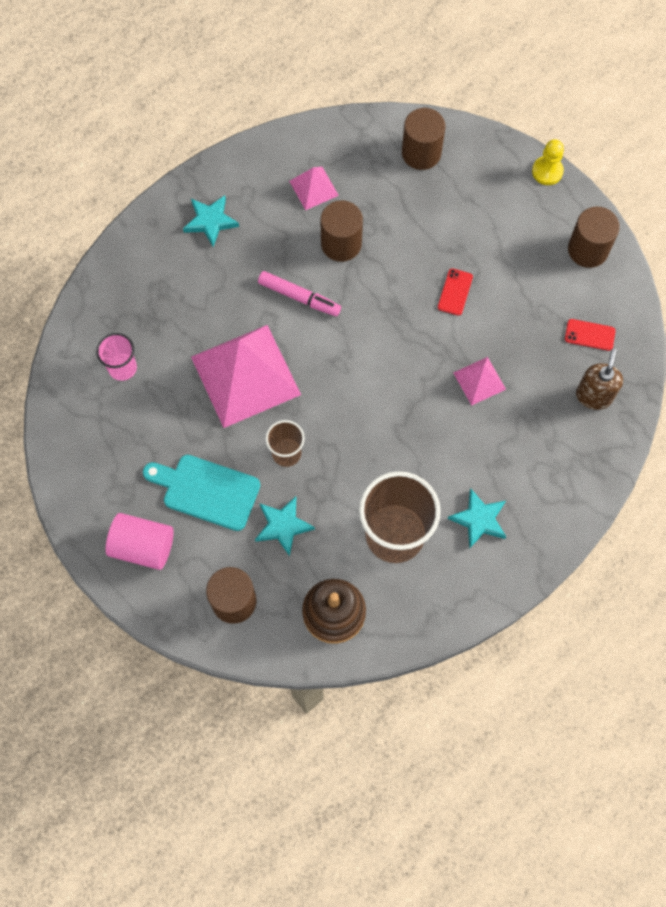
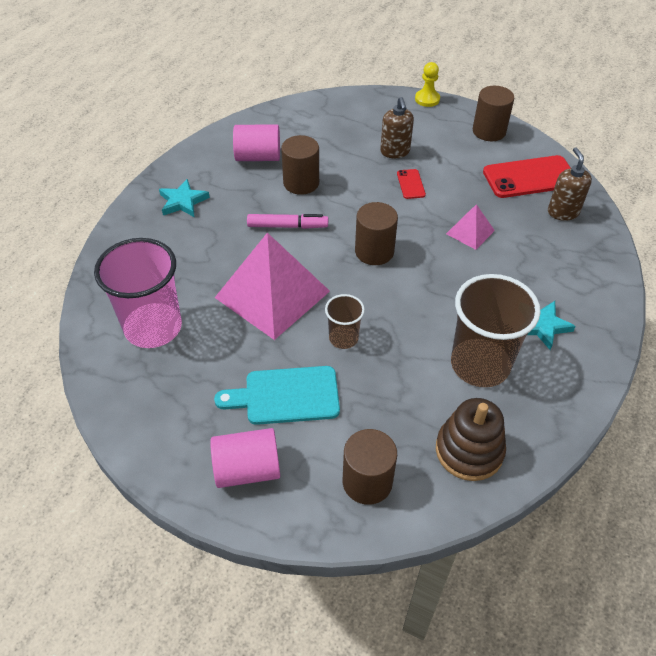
camera: 25 degrees left, 20 degrees down
pink cup [96,333,137,381] -> pink cup [94,238,182,348], size x1.97
turquoise star [255,496,315,556] -> none
pink pyramid [289,167,339,210] -> pink cylinder [233,125,280,161]
brown cylinder [402,108,446,170] -> brown cylinder moved to [355,202,398,265]
red phone [565,319,616,351] -> red phone [483,155,570,198], size x2.11
none -> brown soap dispenser [380,97,414,158]

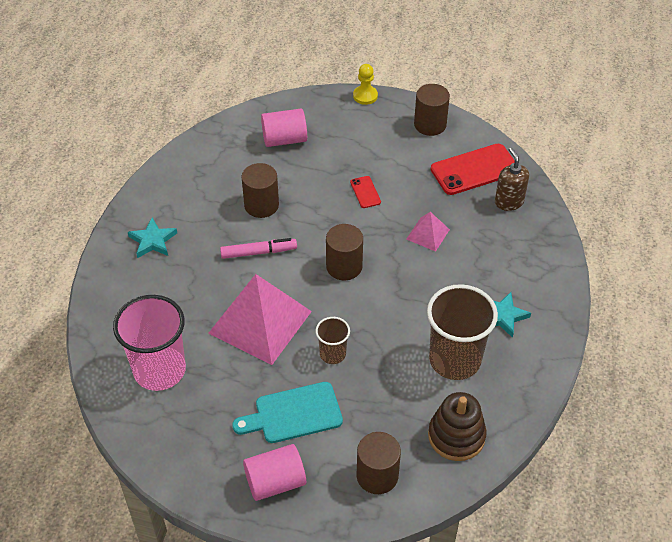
camera: 10 degrees left, 0 degrees up
pink cylinder [233,125,280,161] -> pink cylinder moved to [261,109,307,147]
brown soap dispenser [380,97,414,158] -> none

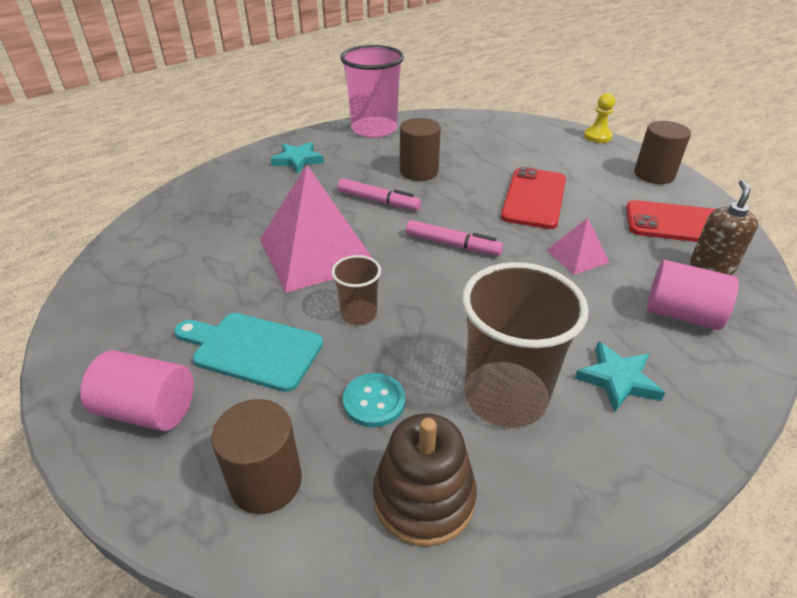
camera: 35 degrees right, 10 degrees down
pink cup [113,295,186,391] -> pink cup moved to [340,45,404,138]
pink cylinder [261,109,307,147] -> pink cylinder moved to [647,260,739,330]
brown cylinder [326,224,363,280] -> pink marker [406,220,503,256]
red phone [350,176,381,208] -> red phone [501,167,566,229], size x2.11
none -> turquoise button [343,373,405,427]

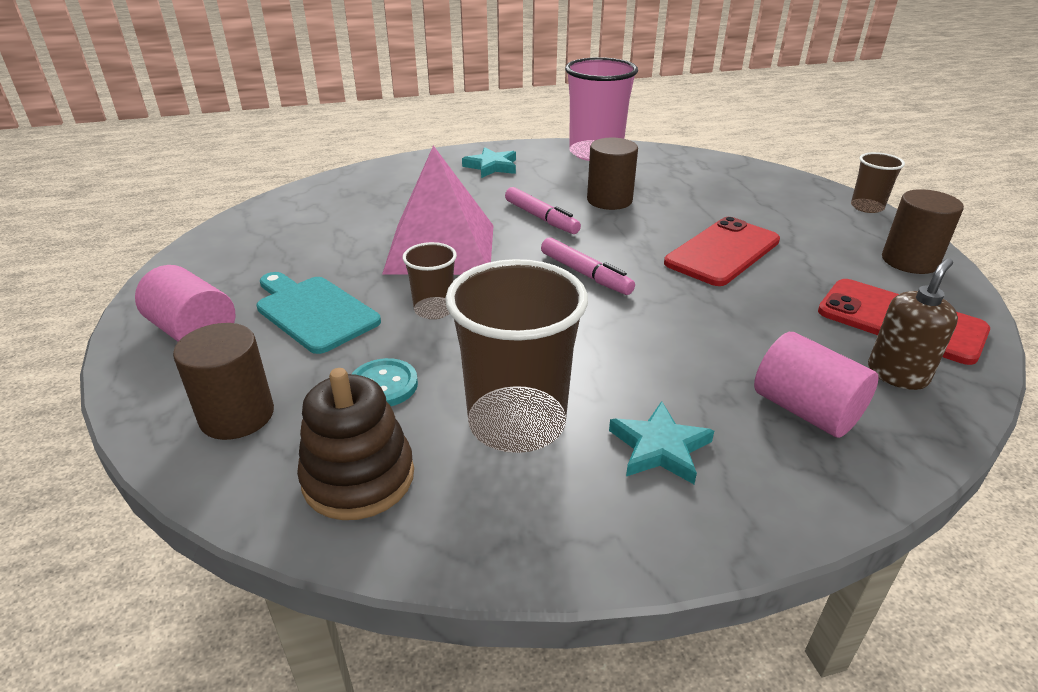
camera: 25 degrees right, 5 degrees down
pink pyramid [547,218,610,275] -> none
yellow pawn [584,93,615,143] -> brown cup [851,152,905,213]

